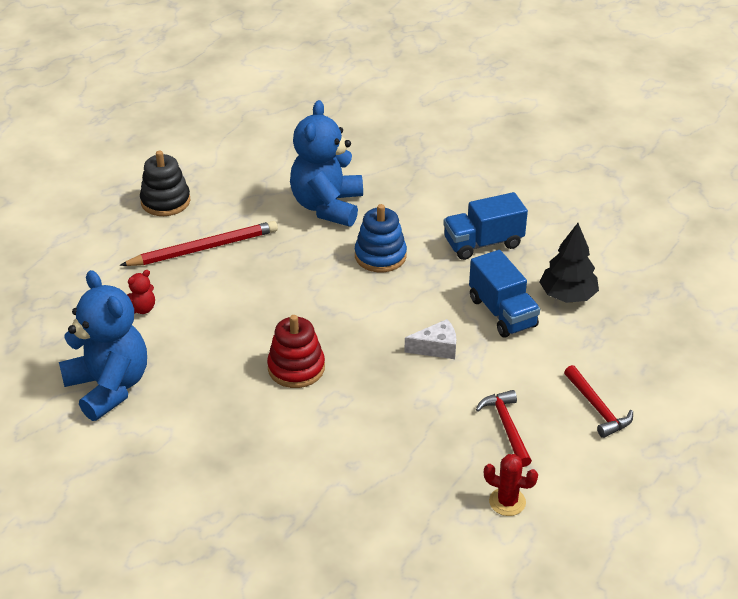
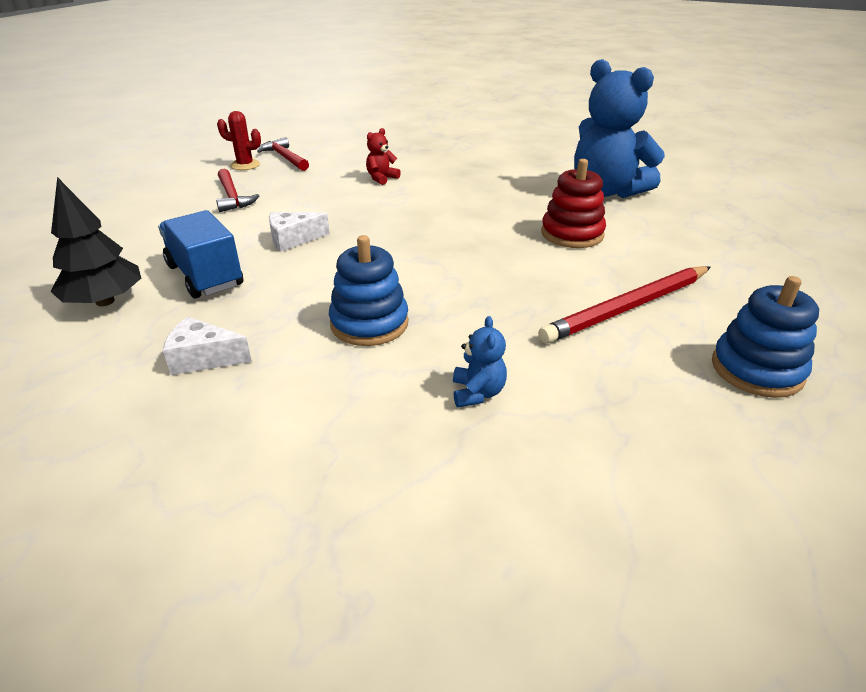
camera: 170 degrees right, 5 degrees down
red teddy bear [127,270,155,314] -> red teddy bear moved to [366,128,401,185]
black stacking toy [140,150,190,216] -> blue stacking toy [712,276,819,398]
red stacking toy [267,315,325,388] -> red stacking toy moved to [541,159,606,248]
blue teddy bear [290,100,363,227] -> blue teddy bear [453,316,507,407], size x0.41
blue truck [443,192,528,260] -> white cheese [163,316,252,375]
red hammer [564,365,633,438] -> red hammer moved to [257,137,309,171]

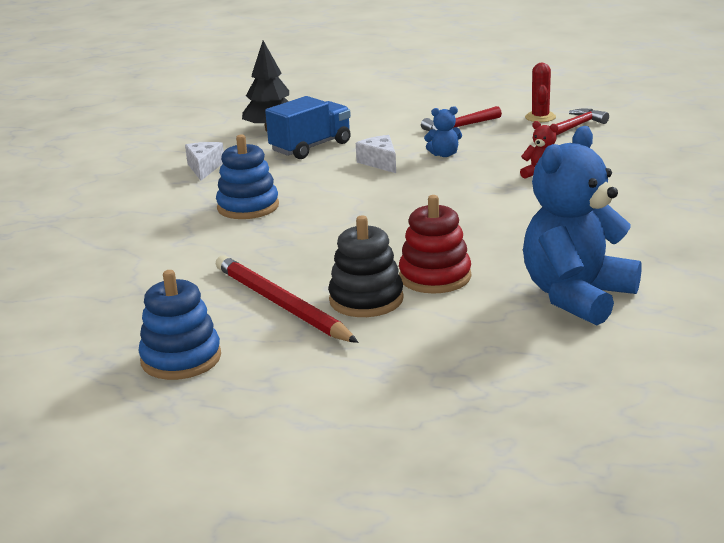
camera: 85 degrees right, 10 degrees down
blue teddy bear [453,316,507,407] -> blue teddy bear moved to [424,106,462,157]
none -> black stacking toy [328,216,404,317]

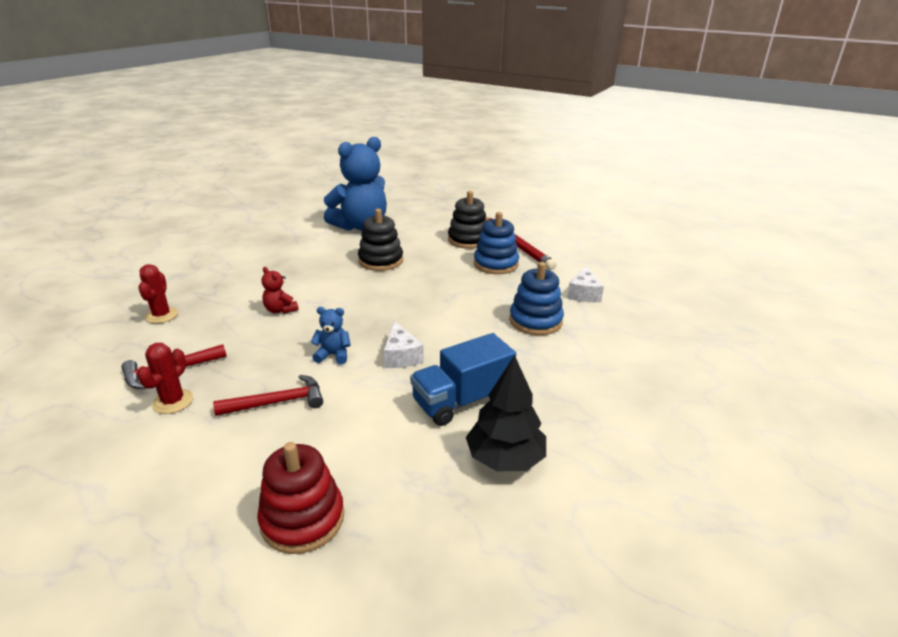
camera: 170 degrees left, 5 degrees up
blue stacking toy [138,270,221,380] -> blue stacking toy moved to [474,212,519,274]
white cheese [185,142,224,181] -> white cheese moved to [567,266,604,302]
red stacking toy [399,195,471,293] -> red stacking toy moved to [257,442,344,554]
none -> red cactus [139,264,178,324]
none -> black stacking toy [358,209,403,271]

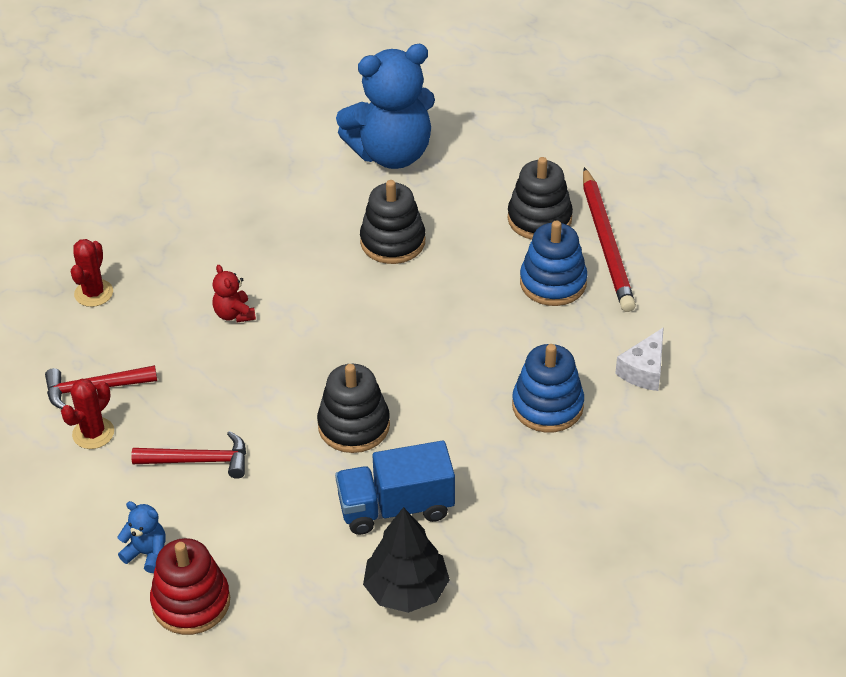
camera: 20 degrees right, 15 degrees up
blue teddy bear [311,307,351,365] -> blue teddy bear moved to [117,501,166,573]
white cheese [383,321,424,368] -> black stacking toy [317,364,390,453]

